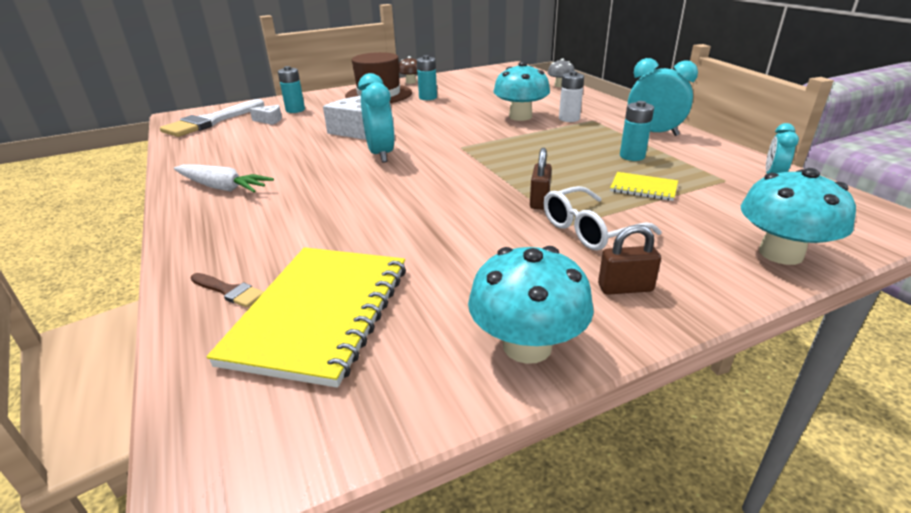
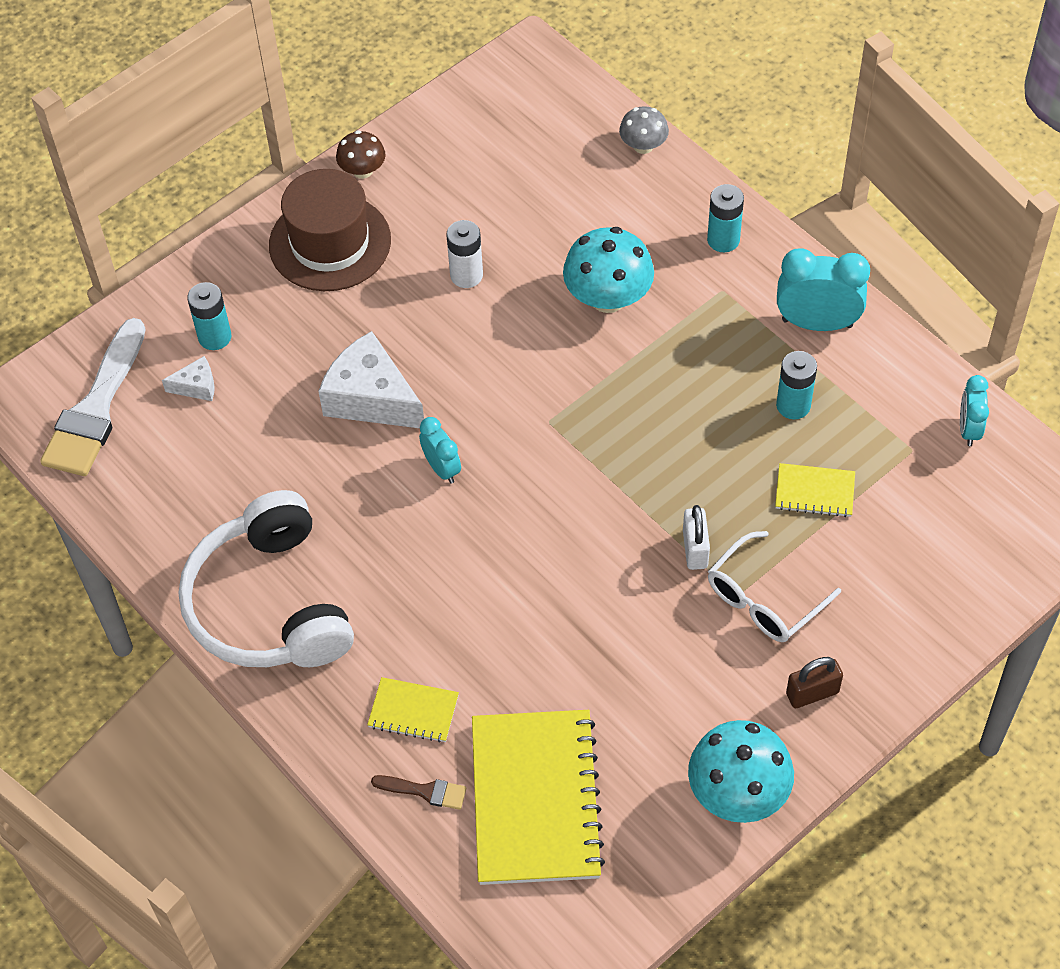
camera: 15 degrees left, 25 degrees up
white carrot [174,164,274,192] -> white headphones [179,490,354,667]
turquoise clock [358,73,395,163] -> turquoise clock [419,417,461,484], size x0.59
turquoise battery [417,55,437,100] -> turquoise battery moved to [707,184,744,252]
brown padlock [530,148,552,210] -> white padlock [683,505,710,570]
white battery [559,71,584,122] -> white battery moved to [446,220,483,288]
turquoise mushroom [741,168,856,265] -> none
none -> yellow notebook [367,677,459,743]

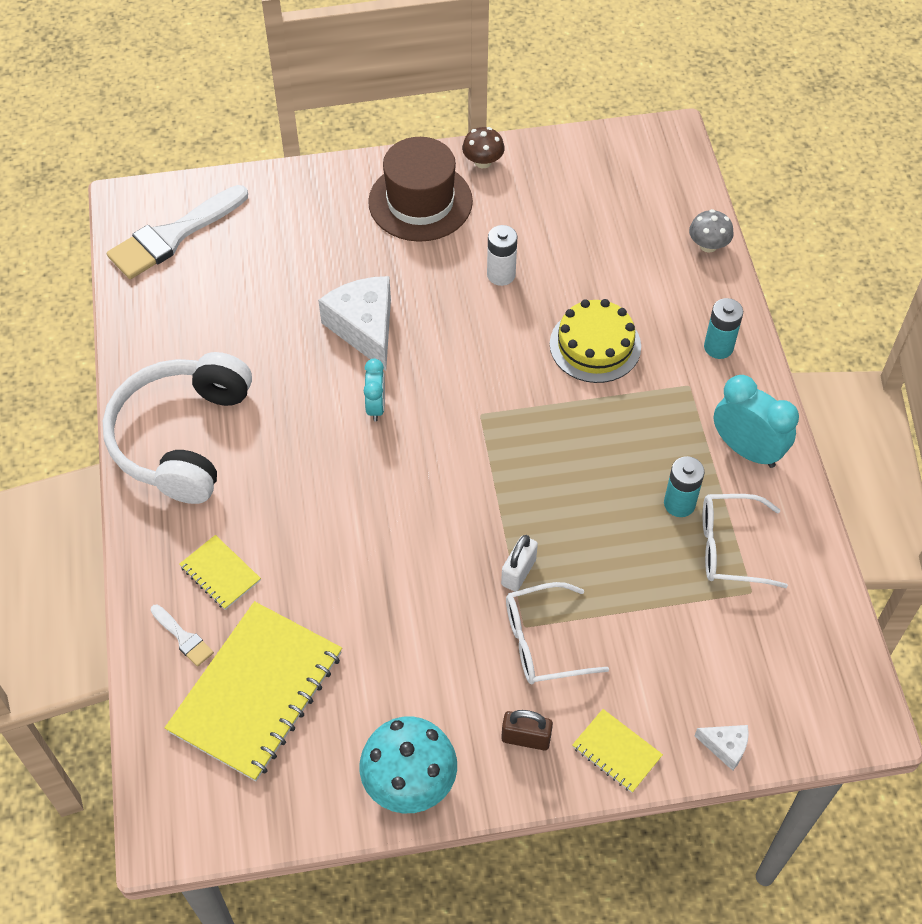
camera: 30 degrees right, 0 degrees up
white cheese [162,356,215,401] -> white cheese moved to [694,725,749,771]
turquoise battery [187,282,231,350] -> none
brown brush [371,775,466,810] -> white brush [150,605,214,667]
turquoise mushroom [563,227,654,313] -> yellow cake [550,299,641,383]
yellow notebook [775,463,855,517] -> yellow notebook moved to [572,709,663,793]
turquoise clock [960,375,989,446] -> none
none -> white glasses [703,494,788,588]

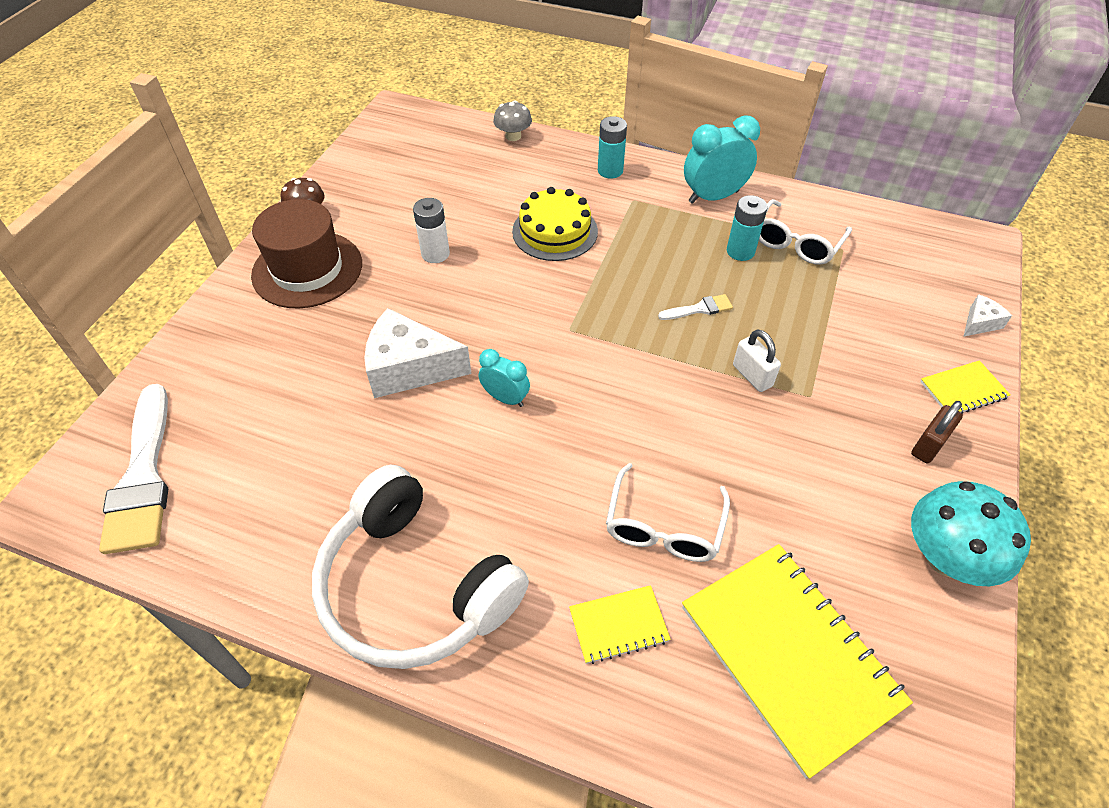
camera: 60 degrees left, 5 degrees down
white brush [150,605,214,667] -> white brush moved to [658,294,733,320]
white glasses [506,582,609,684] -> white glasses moved to [606,463,730,562]

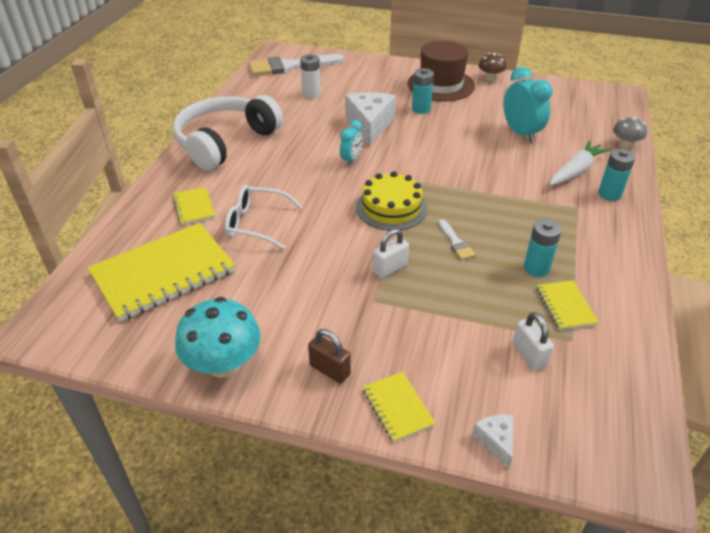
camera: 85 degrees right, 10 degrees down
white battery [413,198,450,263] -> white battery moved to [300,54,321,98]
yellow cake [512,187,598,261] -> yellow cake moved to [356,171,428,231]
turquoise clock [684,116,760,204] -> turquoise clock moved to [504,67,552,143]
white glasses [759,199,852,265] -> yellow notebook [537,280,599,330]
white cheese [963,294,1012,337] -> white cheese turned 150 degrees counterclockwise [472,414,513,469]
none -> turquoise battery [412,68,434,114]
none -> white padlock [512,312,554,371]
none -> white carrot [549,140,611,185]

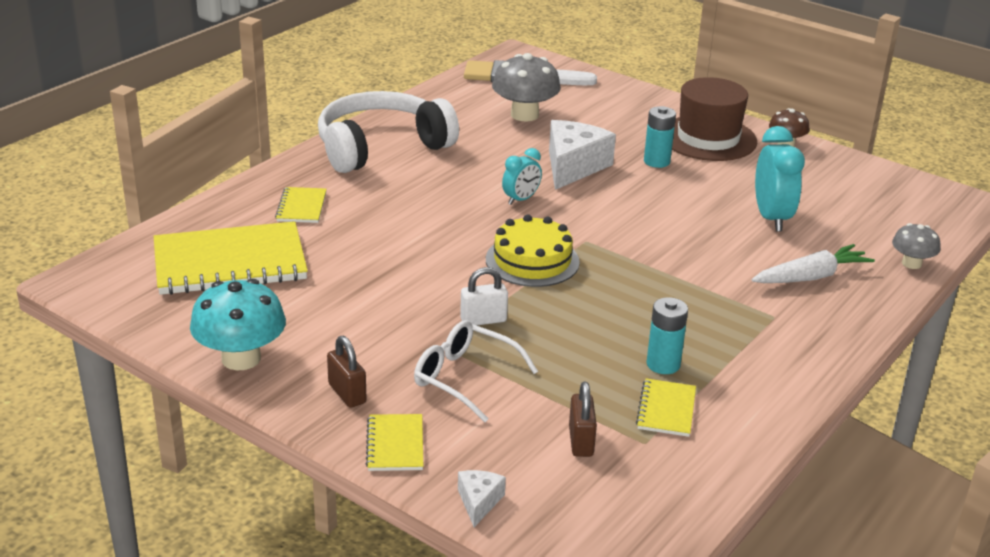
camera: 20 degrees right, 10 degrees down
white glasses [225,185,303,250] -> white glasses moved to [414,320,538,422]
white battery [300,54,321,98] -> grey mushroom [492,53,561,122]
white brush [438,219,475,260] -> none
white padlock [512,312,554,371] -> brown padlock [569,382,597,457]
turquoise battery [598,149,635,201] -> none

